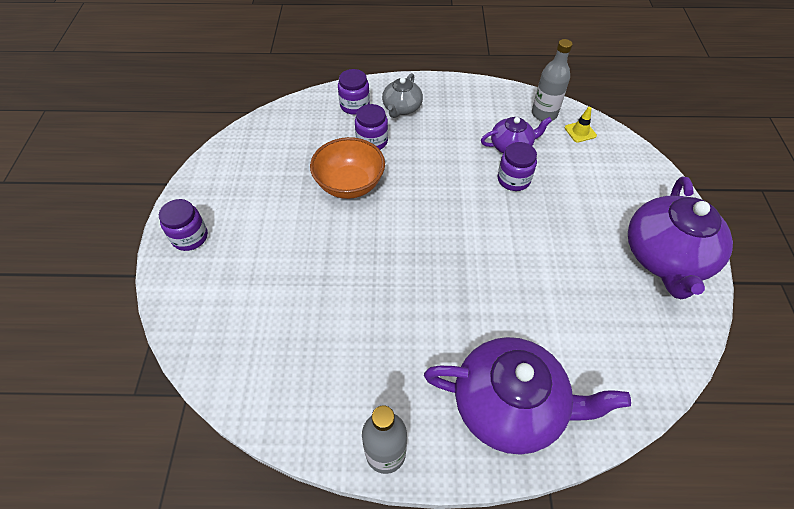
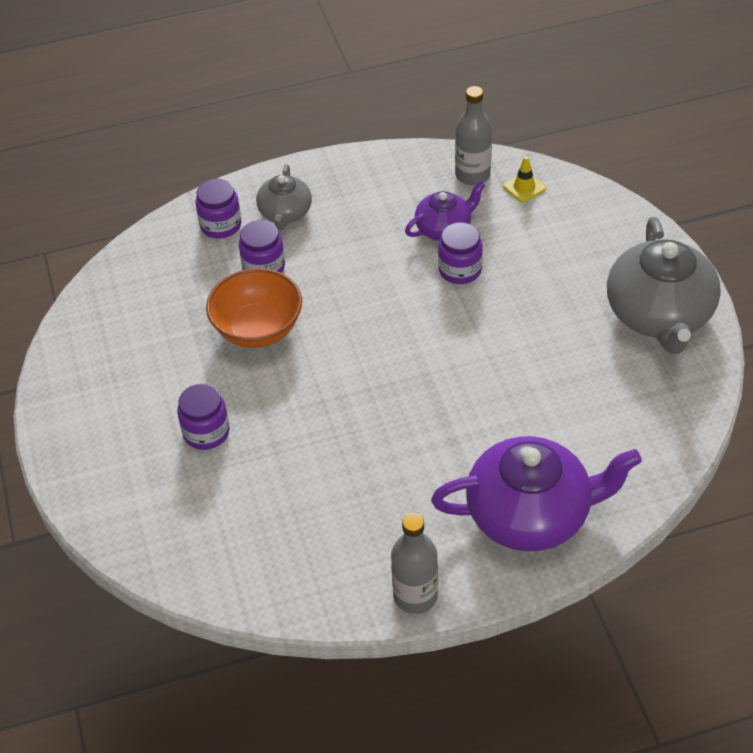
camera: 15 degrees left, 5 degrees down
purple jar [159,199,208,251] -> purple jar moved to [177,384,230,450]
purple teapot [628,176,733,299] -> grey teapot [607,217,721,354]

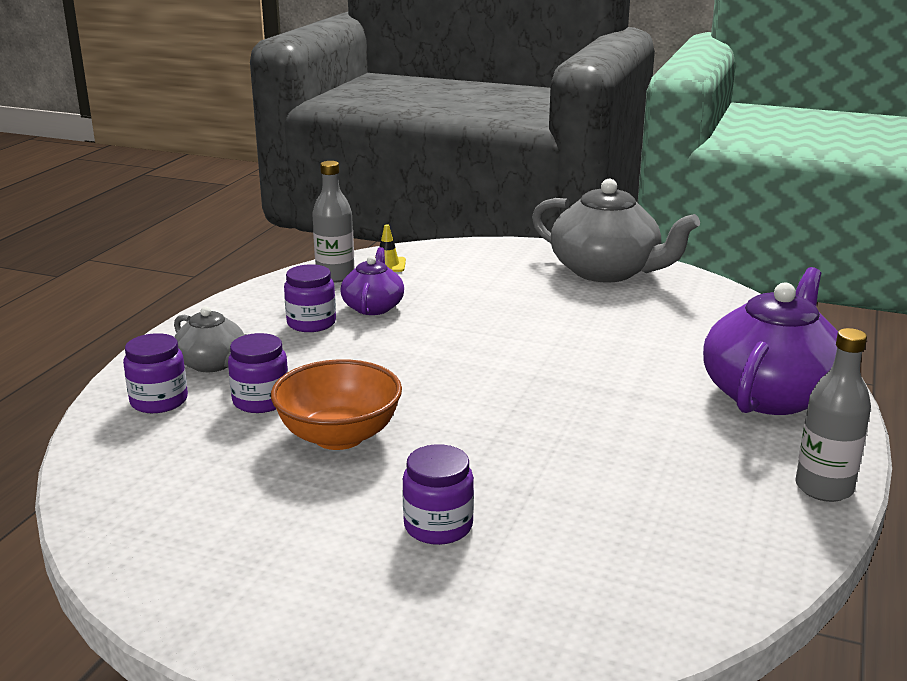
camera: 55 degrees left, 25 degrees down
purple jar [438,222,483,284] -> purple jar moved to [284,264,336,332]

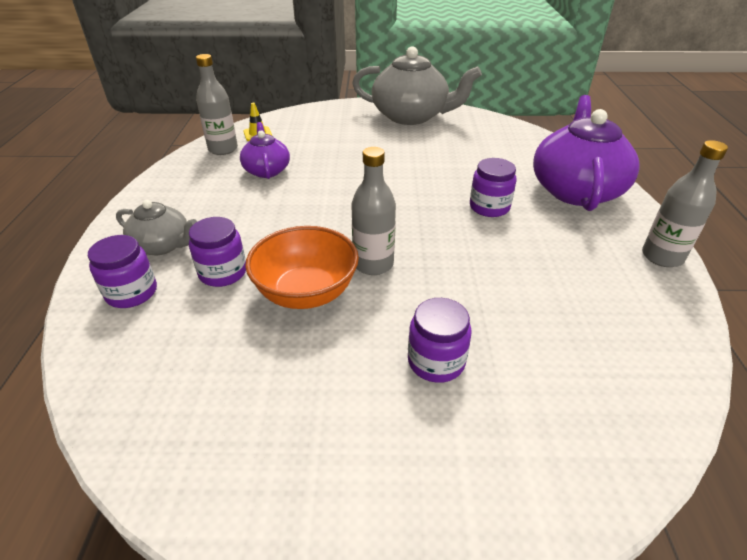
camera: 20 degrees left, 15 degrees up
purple jar [284,264,336,332] -> purple jar moved to [470,158,517,217]
none -> grey bottle [351,147,396,275]

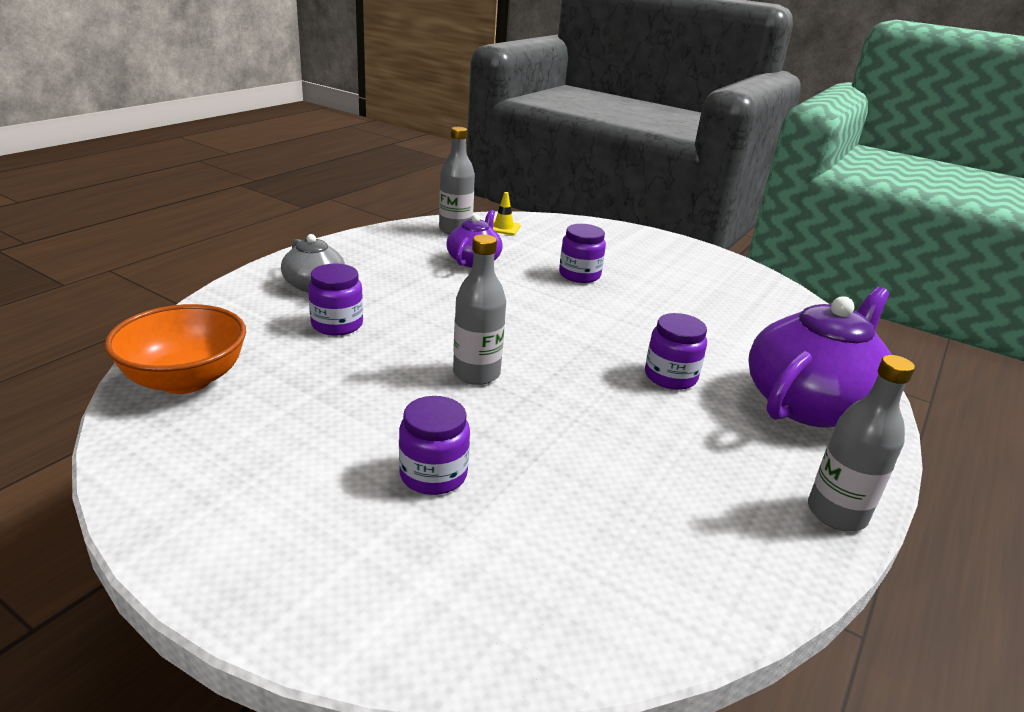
camera: 30 degrees right, 10 degrees down
purple jar [88,235,157,308] -> purple jar moved to [559,224,606,283]
orange bowl [245,226,359,309] -> orange bowl moved to [105,304,246,394]
grey teapot [352,46,482,125] -> none

